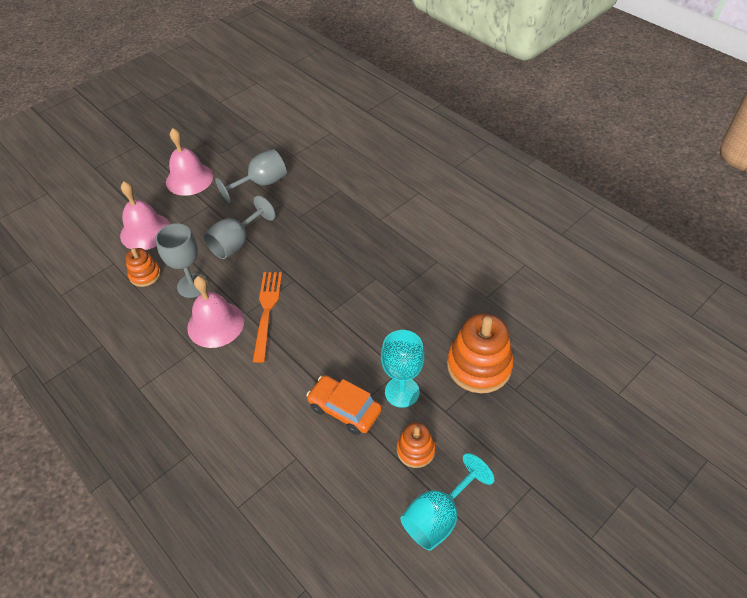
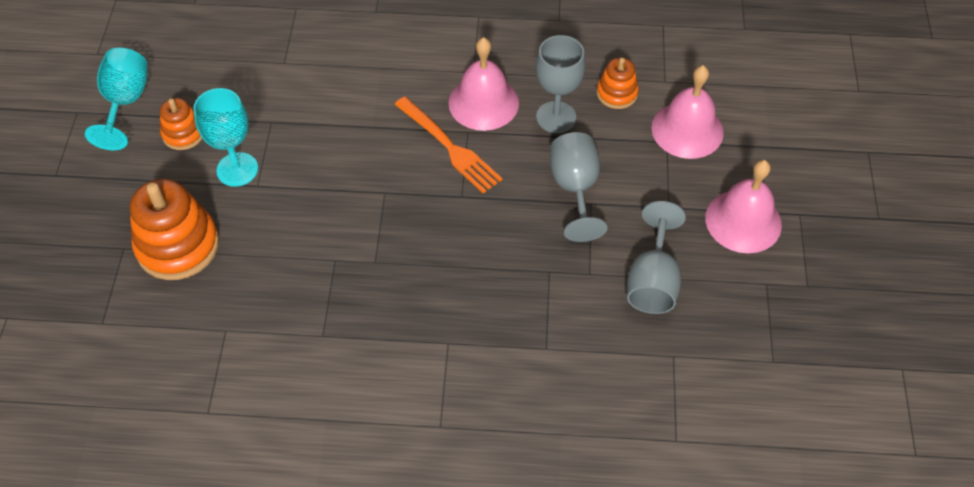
camera: 135 degrees right, 5 degrees up
orange car [307,375,382,435] -> none

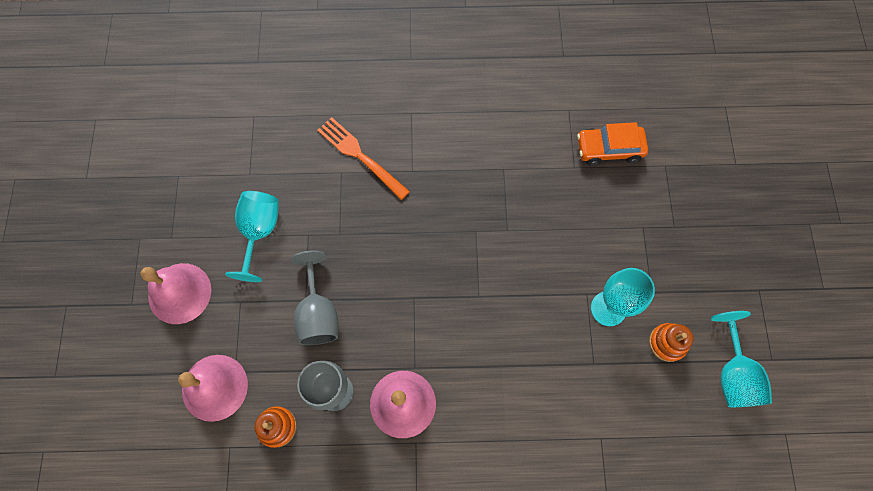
camera: 175 degrees right, 15 degrees up
orange stacking toy [130,179,219,280] -> none
orange fork [394,96,503,194] -> orange fork moved to [317,117,410,200]
grey goblet [627,201,686,314] -> turquoise goblet [225,191,279,282]
none -> orange car [577,122,648,166]

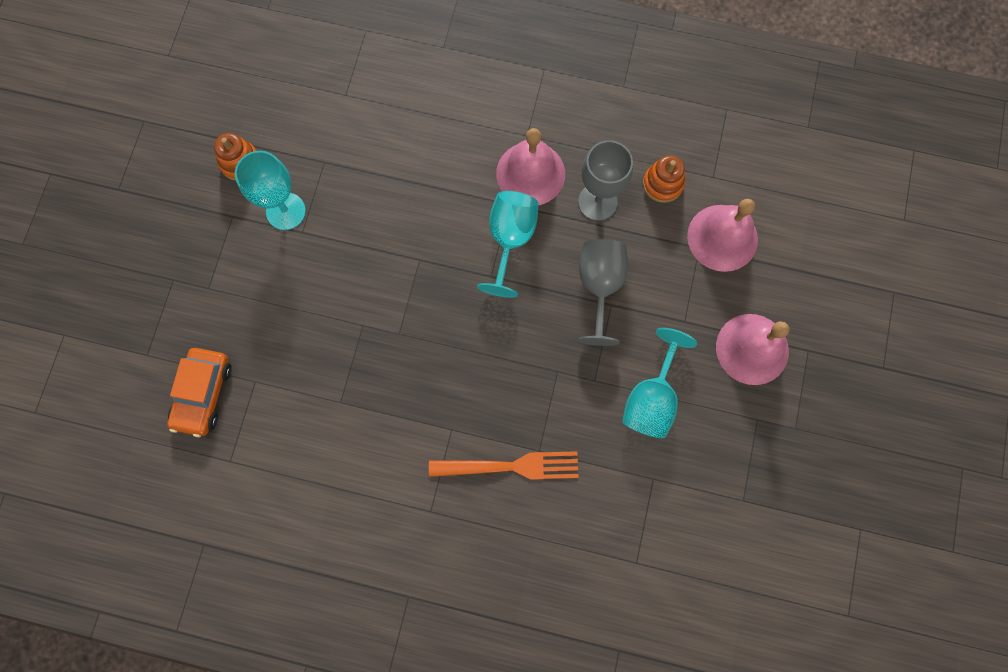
camera: 165 degrees left, 5 degrees up
orange fork [317,117,410,200] -> orange fork turned 60 degrees counterclockwise [429,451,579,479]
orange car [577,122,648,166] -> orange car turned 90 degrees clockwise [167,348,232,437]
turquoise goblet [711,311,772,407] -> turquoise goblet moved to [477,191,539,298]

